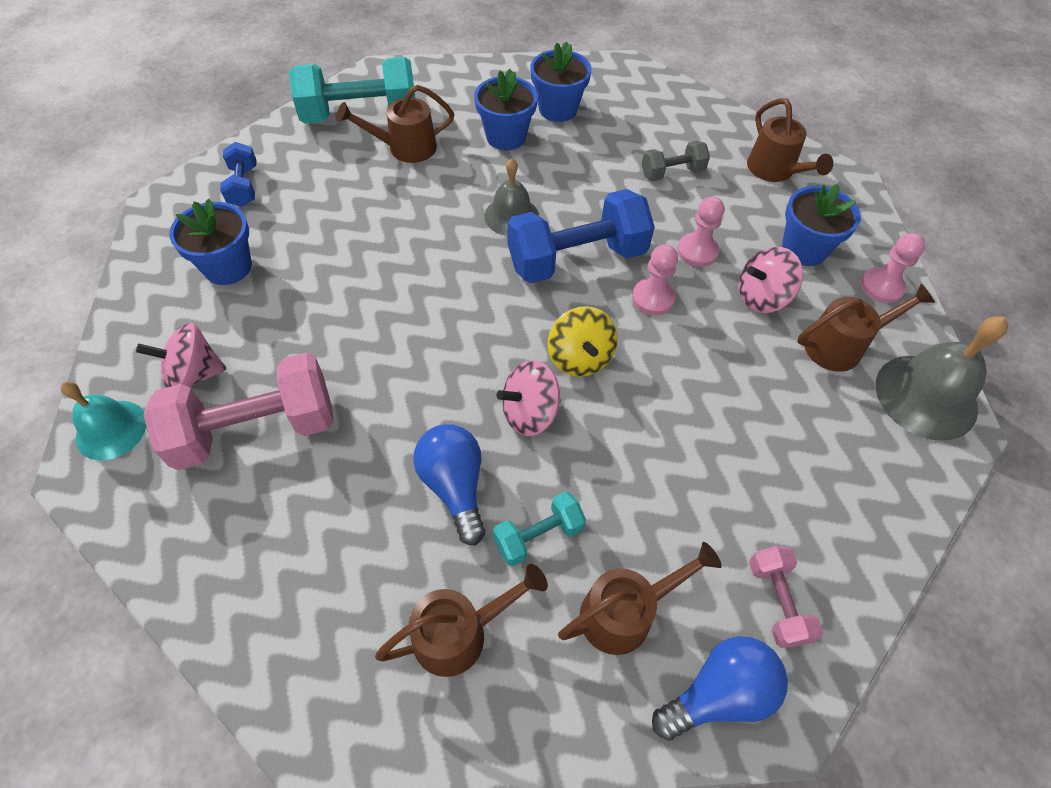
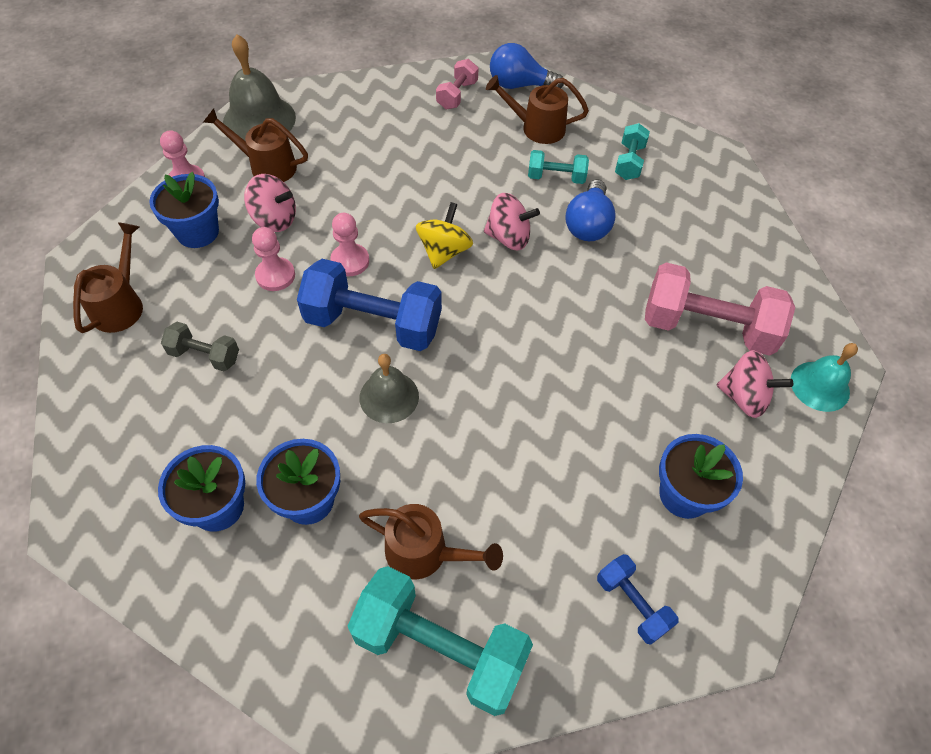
camera: 145 degrees left, 0 degrees up
blue dumbbell [220,142,257,207] -> blue dumbbell turned 60 degrees counterclockwise [597,554,679,645]
brown watering can [375,564,548,677] -> turquoise dumbbell [615,123,650,180]

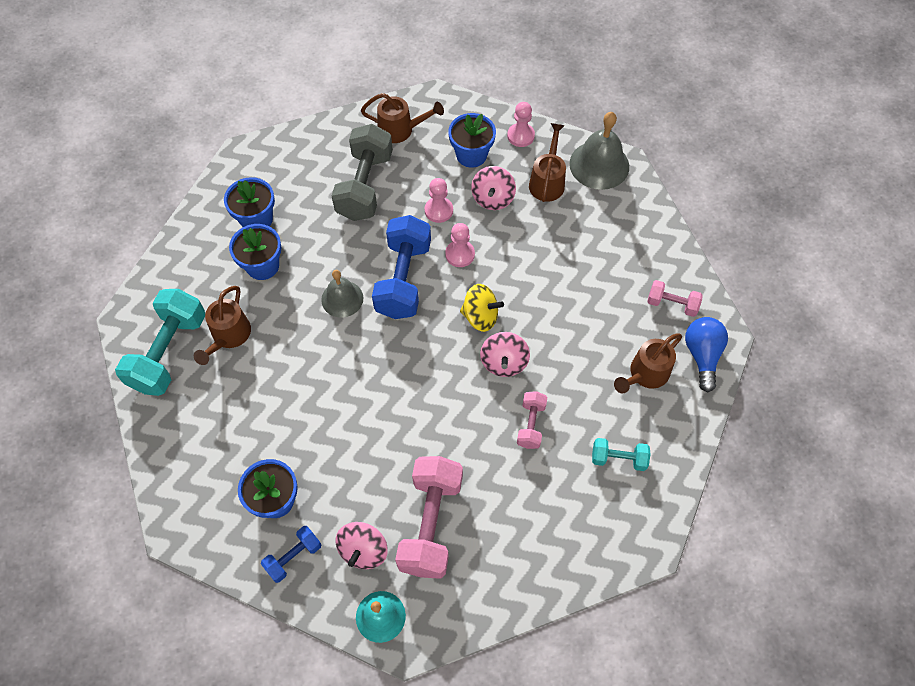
camera: 85 degrees right, 5 degrees up
grey dumbbell [161,322,239,371] -> grey dumbbell [332,124,393,221], size x1.96
brown watering can [486,75,589,144] -> brown watering can turned 135 degrees counterclockwise [614,334,682,394]
turquoise dumbbell [528,150,589,184] -> none
blue light bulb [565,180,616,241] -> pink dumbbell [517,391,547,449]
blue dumbbell [597,554,679,645] -> blue dumbbell moved to [261,526,322,583]

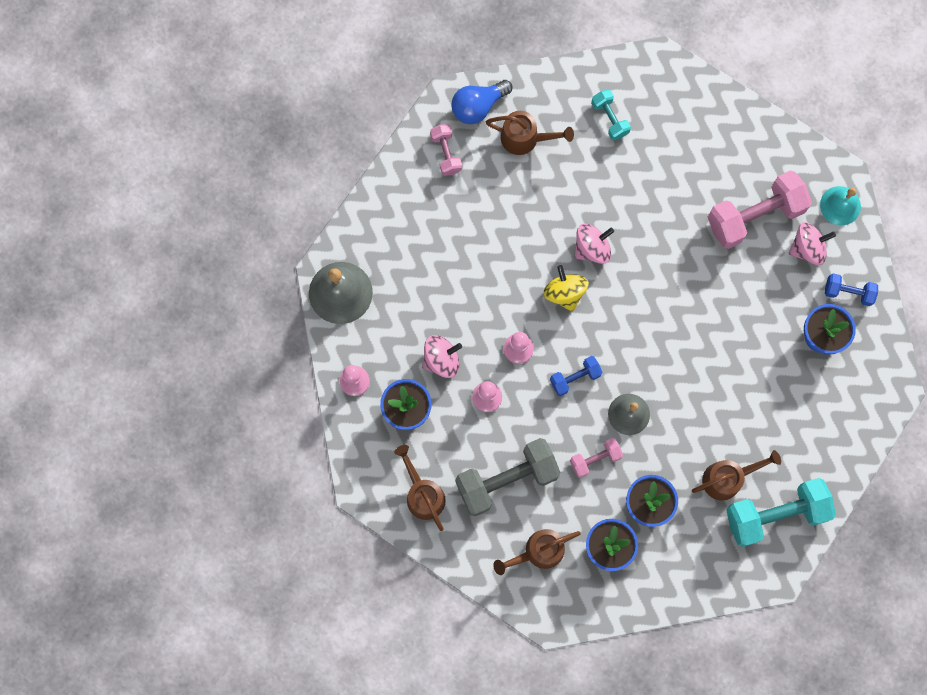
camera: 125 degrees left, 15 degrees up
blue dumbbell [372,215,431,319] -> blue dumbbell [550,356,603,396], size x0.51
pink dumbbell [517,391,547,449] -> pink dumbbell moved to [570,438,623,478]
brown watering can [529,123,566,202] -> brown watering can moved to [493,529,581,575]

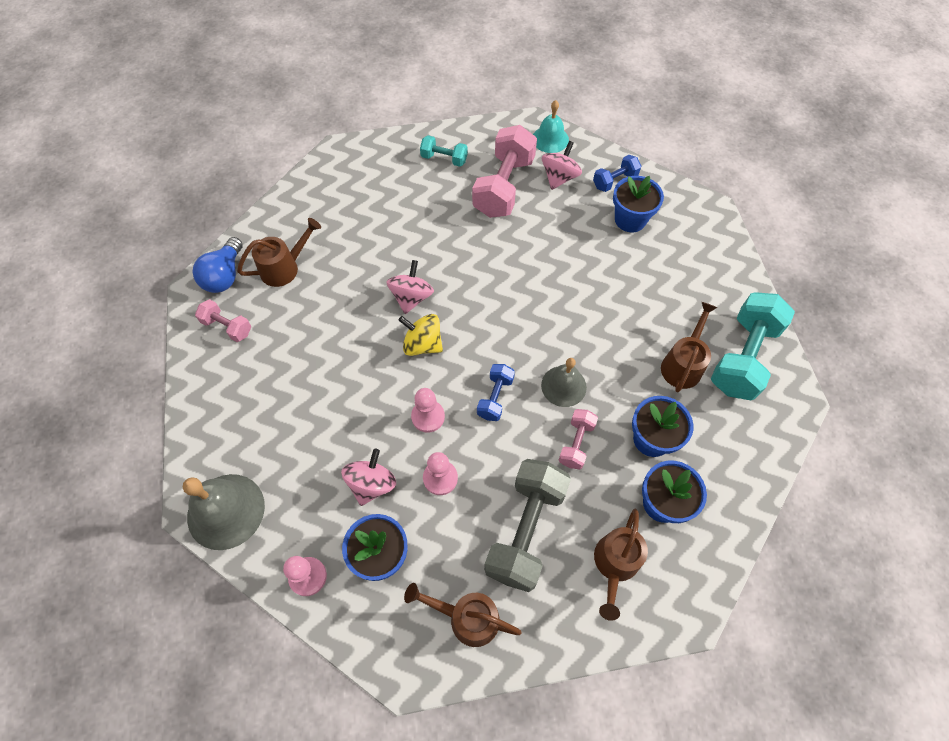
camera: 45 degrees left, 15 degrees down
turquoise dumbbell [591,89,631,140] -> turquoise dumbbell moved to [420,135,468,167]

